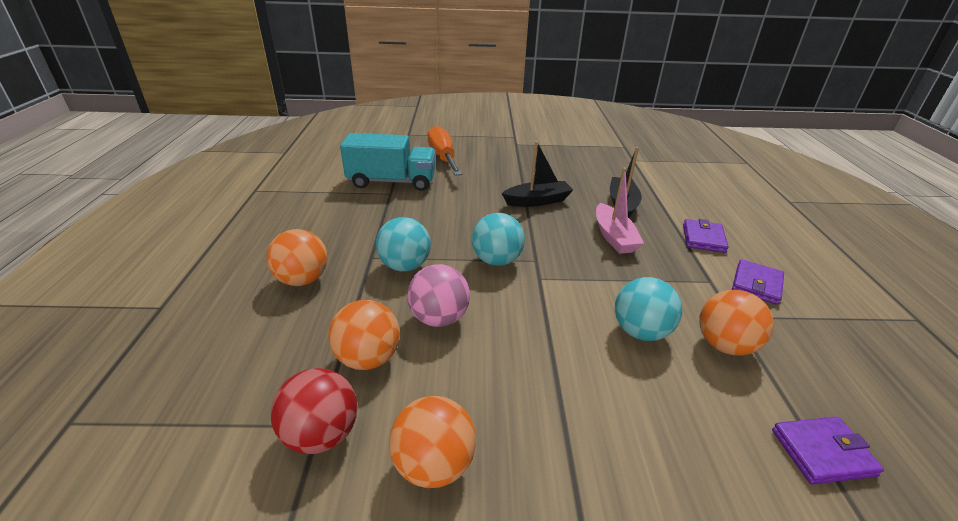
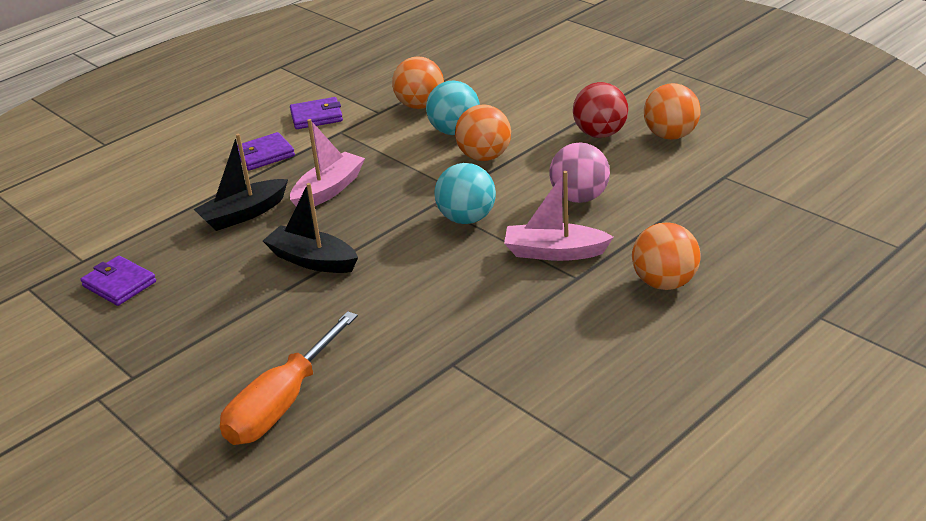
camera: 130 degrees left, 0 degrees up
red ball [271,368,357,454] -> red ball moved to [573,82,628,138]
orange ball [329,300,400,370] -> orange ball moved to [455,104,511,161]
turquoise truck [340,133,436,191] -> none
turquoise ball [376,217,431,271] -> pink boat [504,171,614,261]
purple wallet [772,417,884,484] -> purple wallet moved to [80,256,156,306]

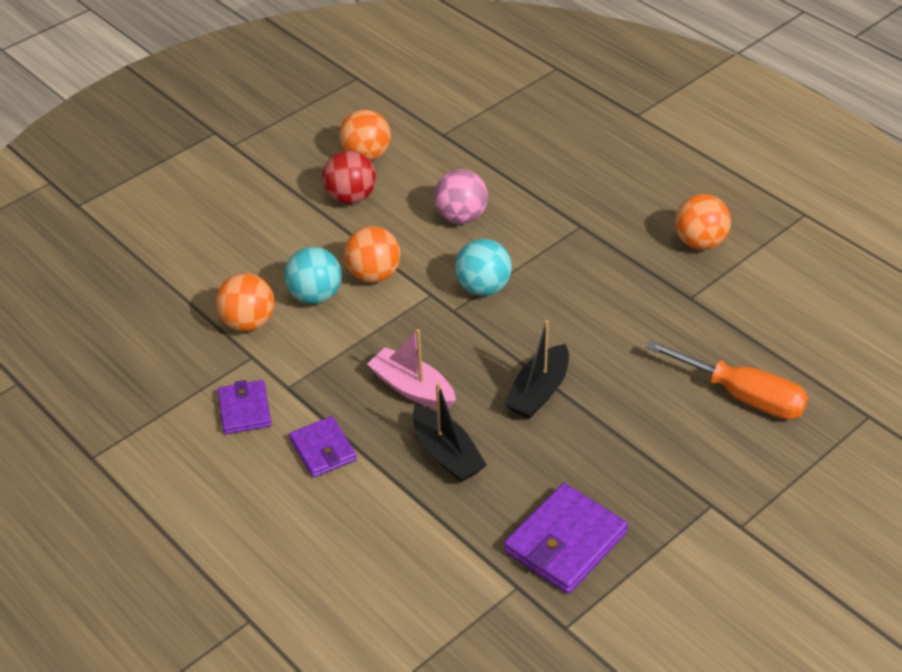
camera: 90 degrees left, 10 degrees up
purple wallet [80,256,156,306] -> purple wallet [504,483,628,594], size x1.60
pink boat [504,171,614,261] -> none
orange ball [632,223,701,290] -> orange ball moved to [675,194,731,250]

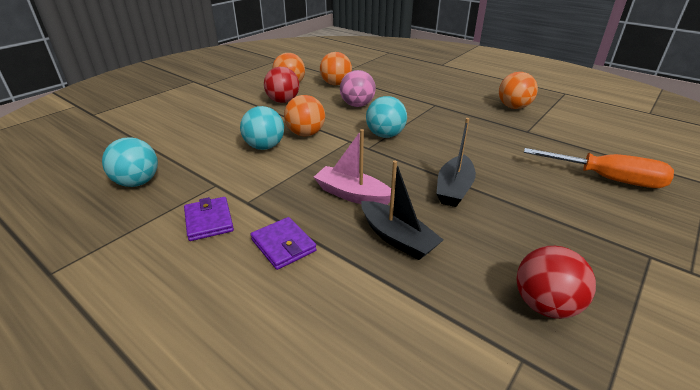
camera: 10 degrees left, 10 degrees down
orange ball [216,273,275,331] -> orange ball moved to [320,52,352,85]
purple wallet [504,483,628,594] -> red ball [516,246,596,319]
none -> turquoise ball [102,137,158,187]

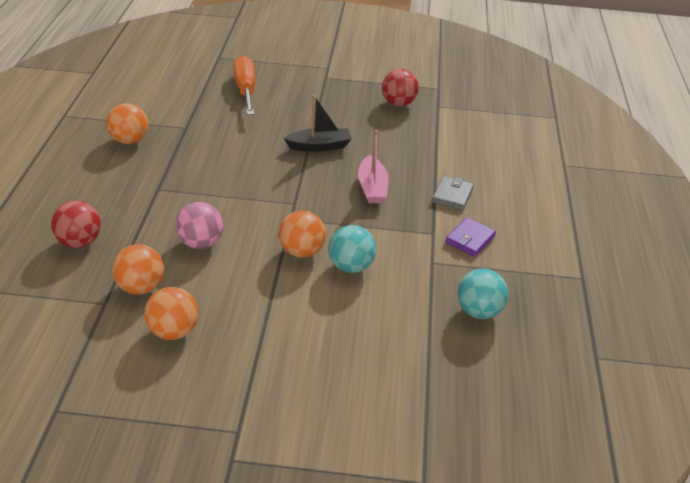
camera: 125 degrees left, 5 degrees up
purple wallet [251,217,317,270] -> grey wallet [432,176,474,210]
red ball [264,67,299,103] -> red ball moved to [51,200,101,248]
black boat [361,161,443,260] -> none
turquoise ball [366,96,407,138] -> none

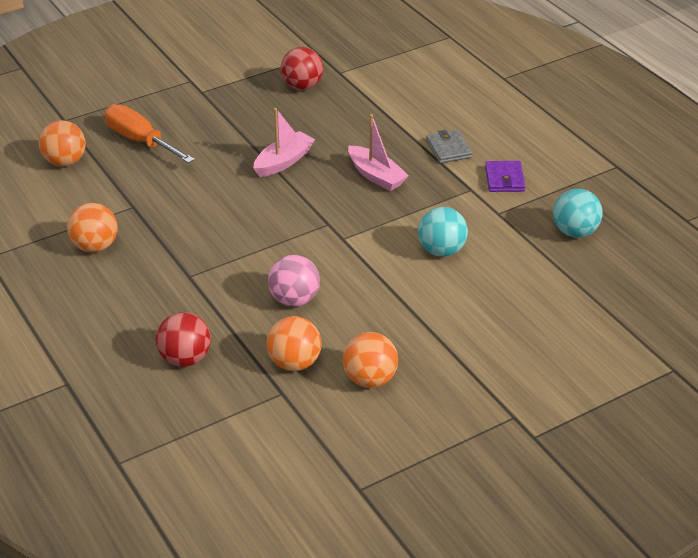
camera: 35 degrees left, 0 degrees up
orange ball [279,211,326,258] -> orange ball moved to [39,120,86,166]
black boat [284,95,352,152] -> pink boat [253,108,315,177]

